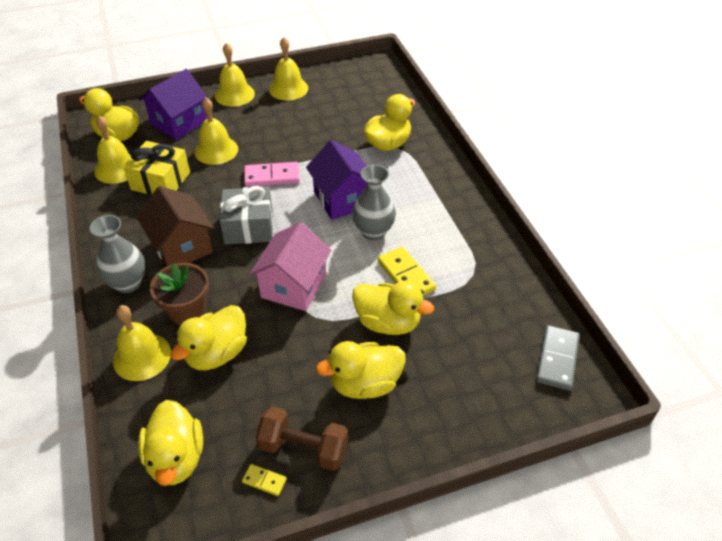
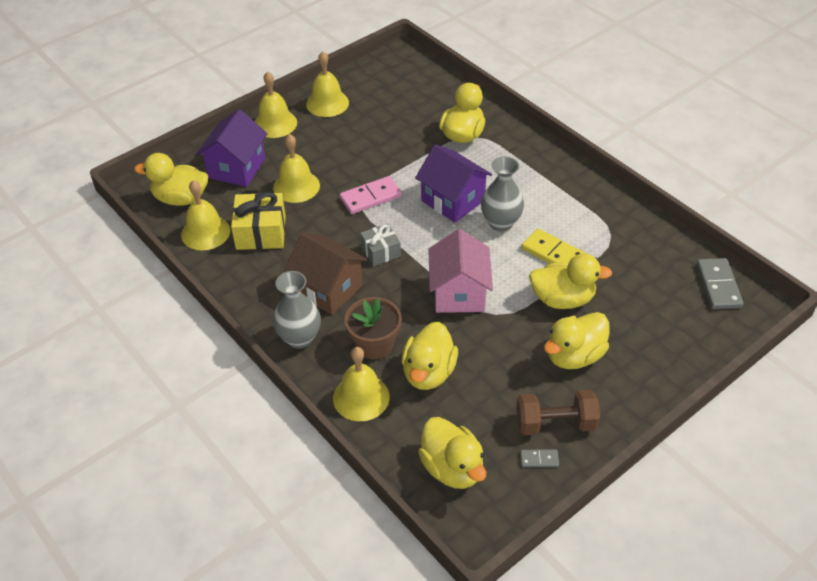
camera: 20 degrees left, 0 degrees up
grey gift [220,186,273,245] -> grey gift [360,223,401,266], size x0.63
yellow domino [242,464,287,496] -> grey domino [520,449,559,467]

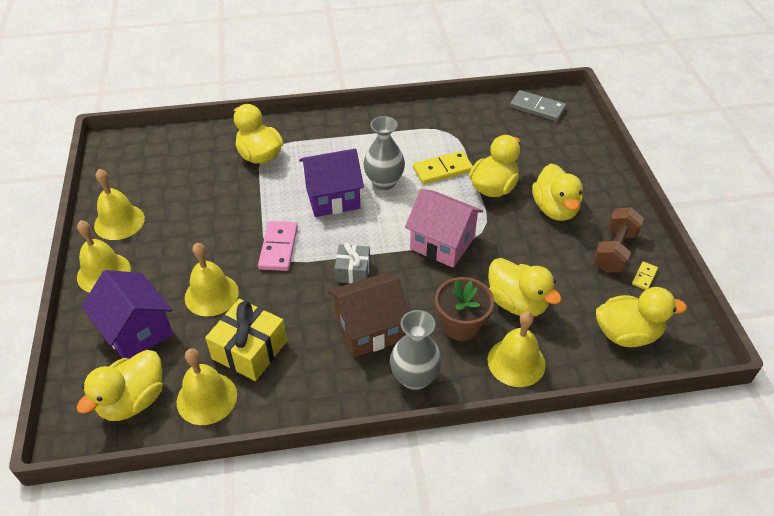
camera: 60 degrees left, 0 degrees up
grey domino [520,449,559,467] -> yellow domino [632,261,658,290]

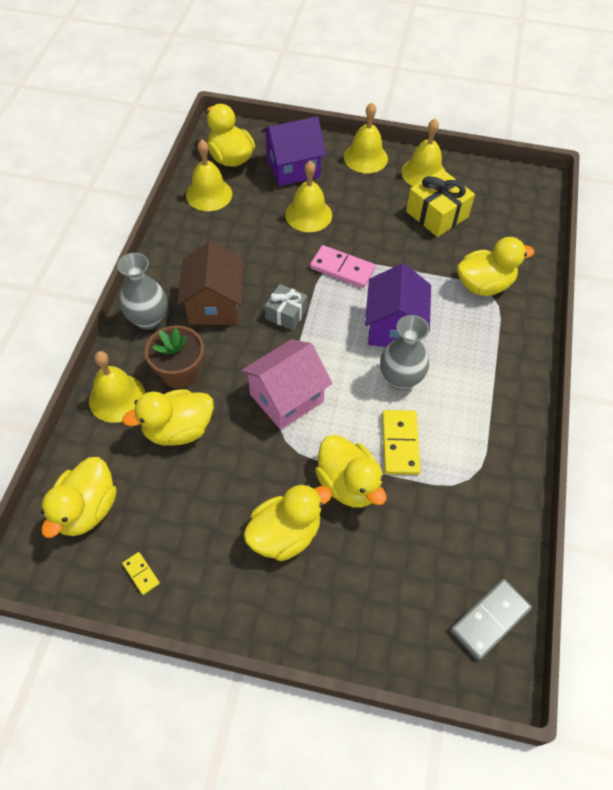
camera: 110 degrees right, 10 degrees up
yellow gift [205,299,287,381] -> yellow gift moved to [406,169,475,237]
yellow duck [532,164,583,221] -> yellow duck turned 135 degrees clockwise [244,484,332,561]
brown dumbbell [593,207,644,273] -> none

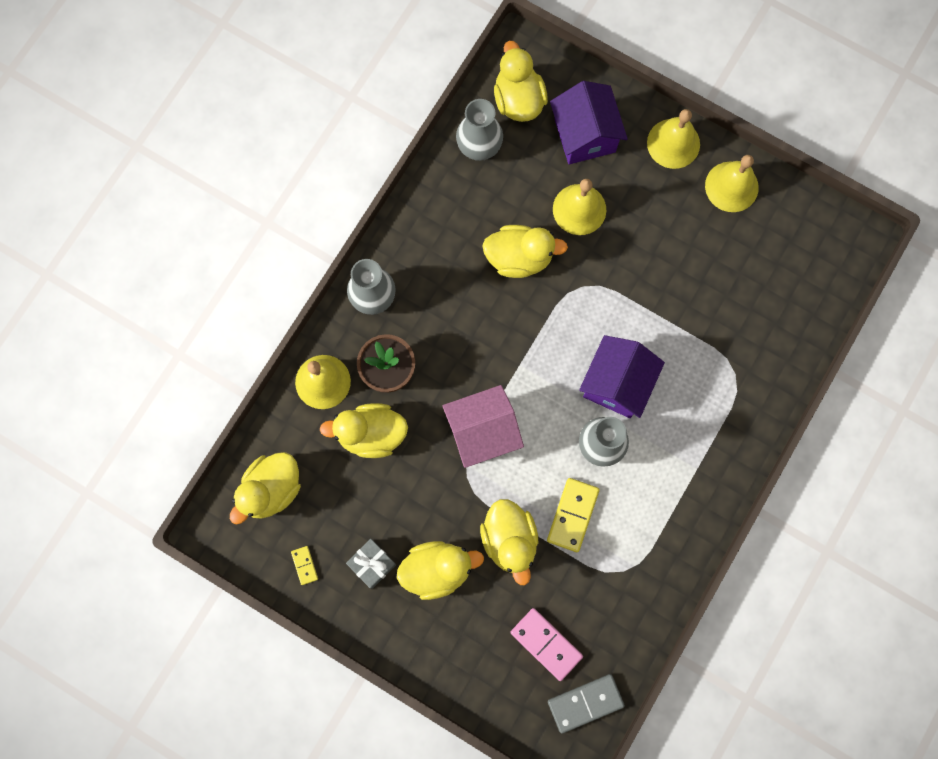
camera: 20 degrees right, 20 degrees up
brown house [177,241,244,325] -> none
yellow bell [186,140,232,211] -> grey vase [456,99,503,161]
purple house [261,117,326,186] -> purple house turned 75 degrees clockwise [550,81,628,164]
grey gift [265,284,308,330] -> grey gift moved to [346,539,396,589]
pink domino [310,245,375,288] -> pink domino moved to [510,608,583,681]
yellow gift [406,169,475,237] -> none
yellow duck [457,237,534,296] -> yellow duck moved to [482,225,568,278]

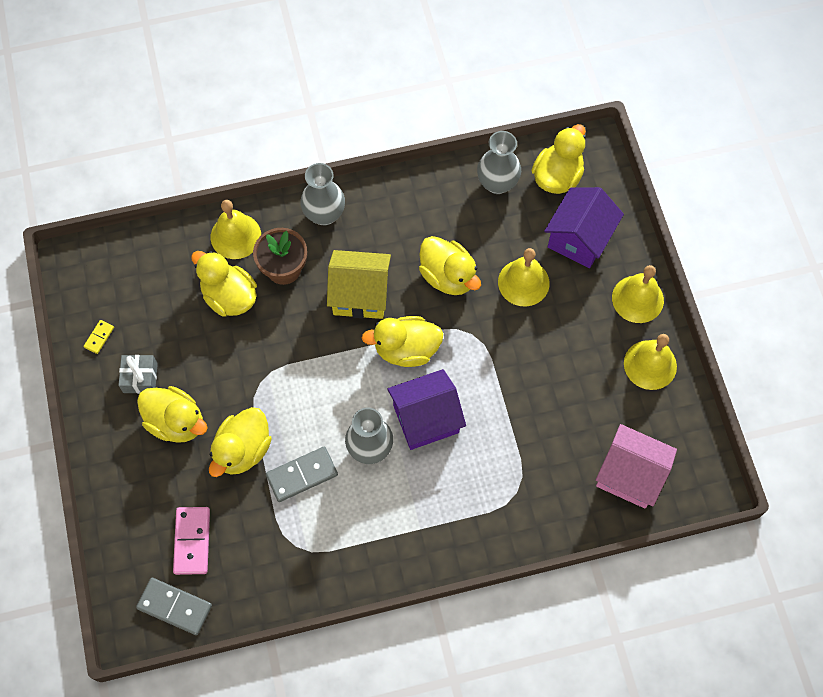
camera: 45 degrees right, 10 degrees down
yellow duck [230,452,301,525] -> yellow duck moved to [362,316,443,367]
pink house [442,385,524,468] -> pink house moved to [596,424,677,508]
yellow domino [547,478,600,552] -> grey domino [266,447,338,502]
none -> yellow house [327,250,391,319]

